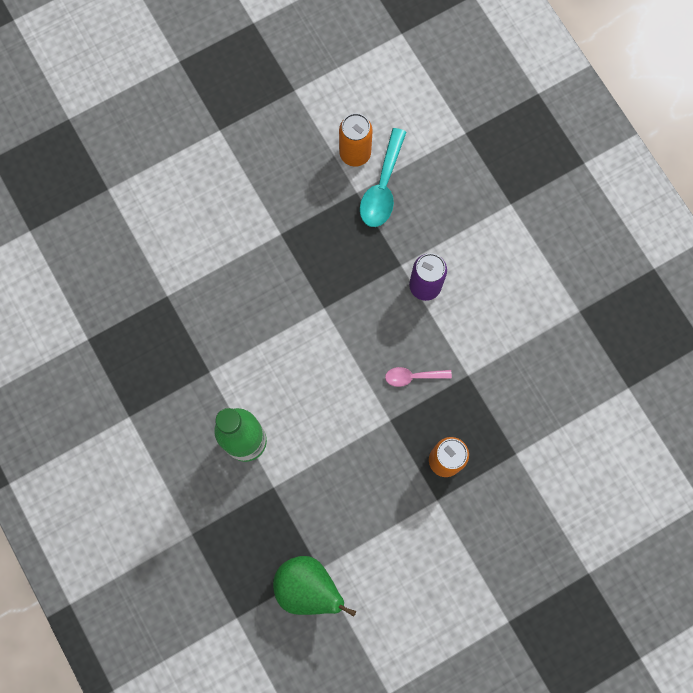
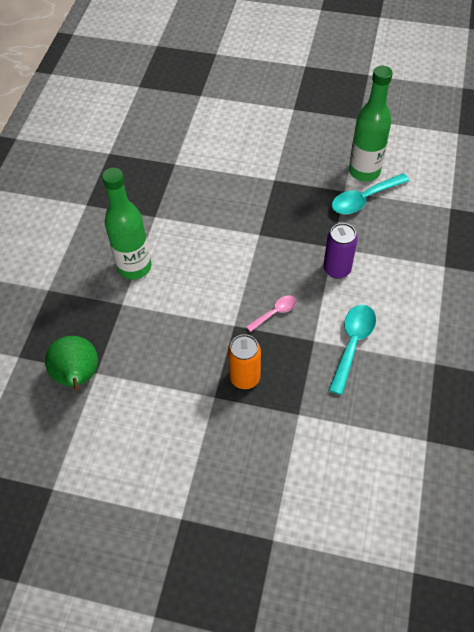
camera: 45 degrees right, 20 degrees down
orange can [339,113,373,167] -> green bottle [349,66,393,181]
pink spoon [385,367,452,387] -> pink spoon turned 105 degrees clockwise [246,296,297,332]
none -> turquoise spoon [329,305,376,395]

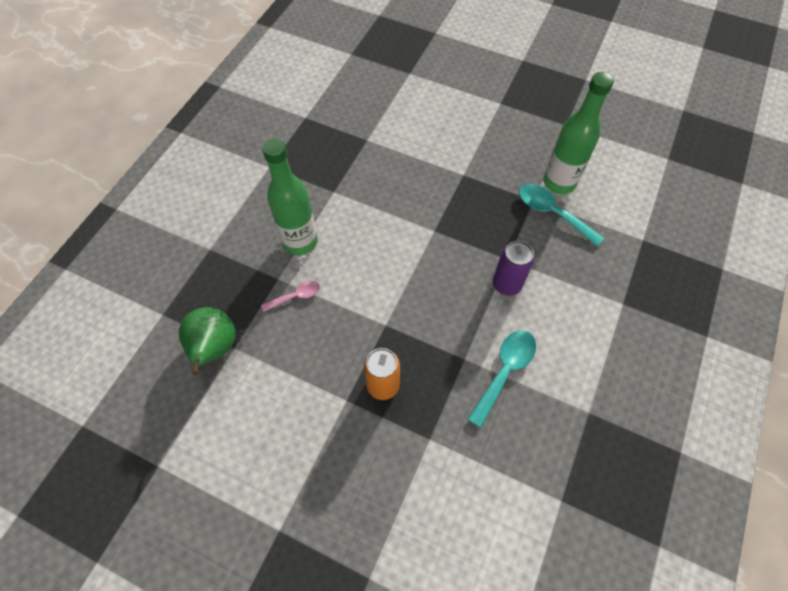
camera: 10 degrees right, 5 degrees up
pink spoon [246,296,297,332] -> pink spoon moved to [261,281,320,312]
turquoise spoon [332,173,410,214] -> turquoise spoon turned 60 degrees clockwise [519,184,604,246]

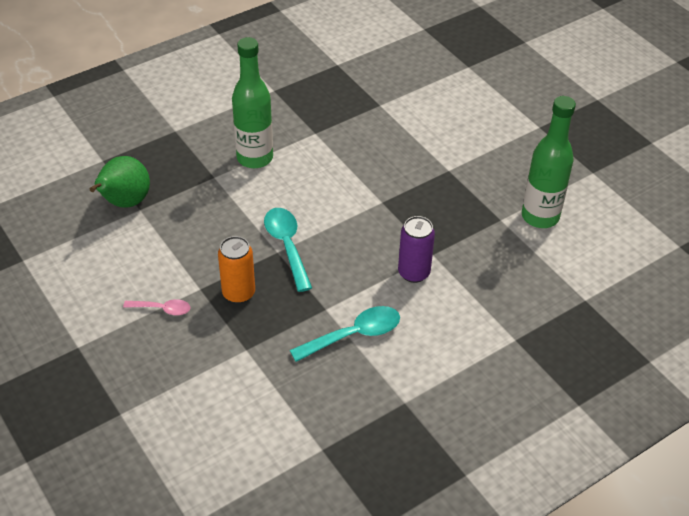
camera: 30 degrees right, 15 degrees down
pink spoon [261,281,320,312] -> pink spoon moved to [123,299,190,315]
turquoise spoon [519,184,604,246] -> turquoise spoon moved to [264,208,312,292]

